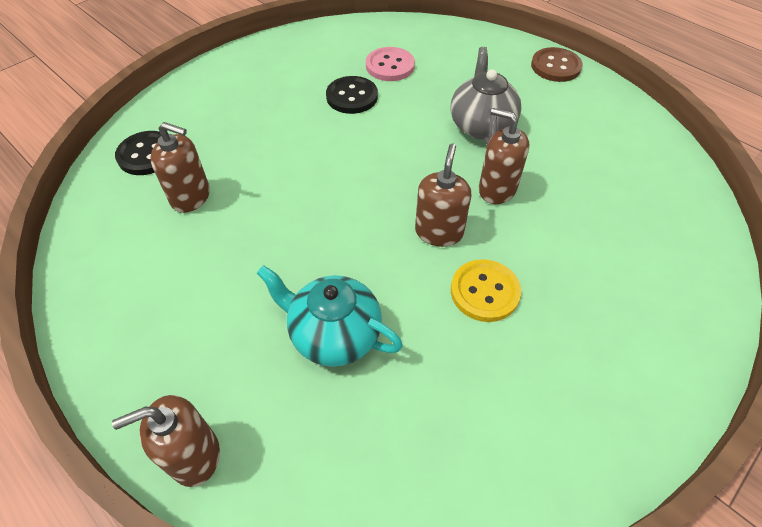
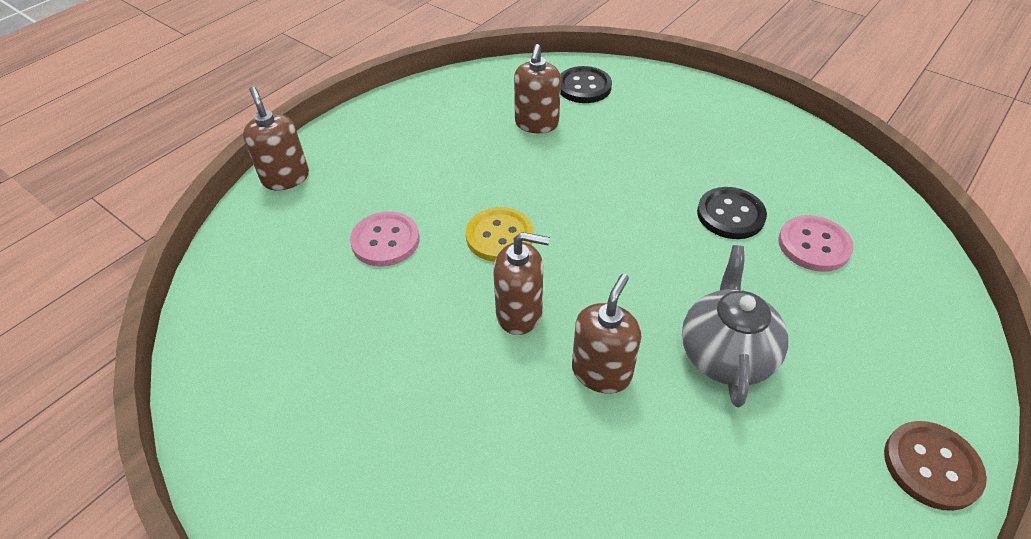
camera: 85 degrees right, 5 degrees down
turquoise teapot [257,265,403,367] -> pink button [350,211,420,267]
grey teapot [451,47,521,145] -> grey teapot turned 75 degrees counterclockwise [682,245,788,407]
yellow button [451,259,521,322] -> yellow button moved to [466,207,534,262]

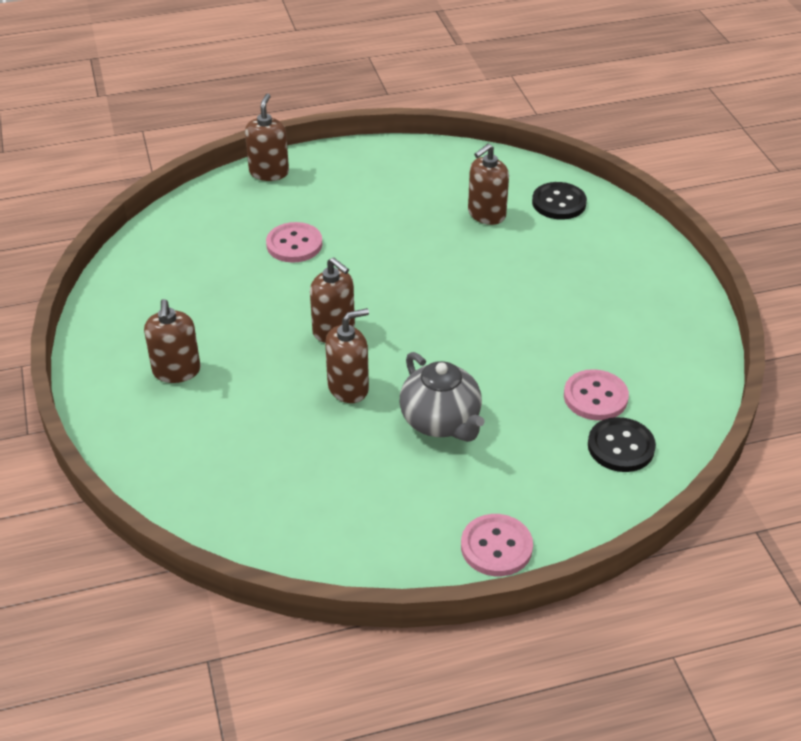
camera: 35 degrees right, 5 degrees down
yellow button [466,207,534,262] -> none
grey teapot [682,245,788,407] -> grey teapot turned 105 degrees clockwise [400,352,484,442]
black button [697,187,767,239] -> black button moved to [588,417,656,472]
brown button [884,421,987,511] -> pink button [461,514,533,576]
none -> brown soap dispenser [144,299,201,383]

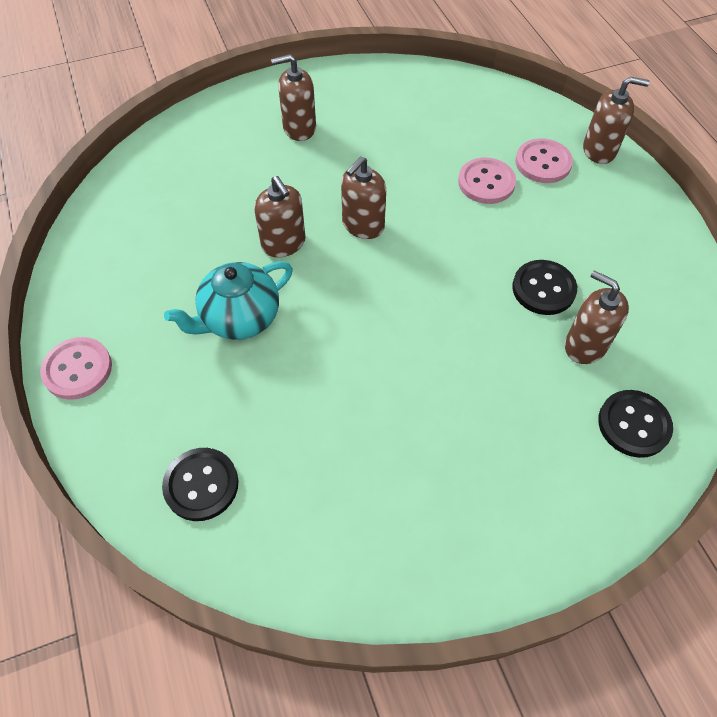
camera: 85 degrees right, 15 degrees up
grey teapot [400,352,484,442] -> turquoise teapot [164,261,293,340]
pink button [564,369,629,421] -> pink button moved to [515,138,573,183]
none -> black button [512,260,577,315]

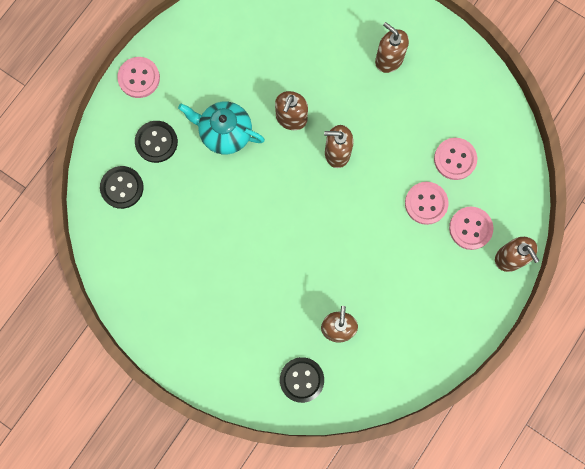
camera: 55 degrees right, 20 degrees up
black button [512,260,577,315] -> black button moved to [135,121,178,163]
none -> pink button [434,138,477,180]

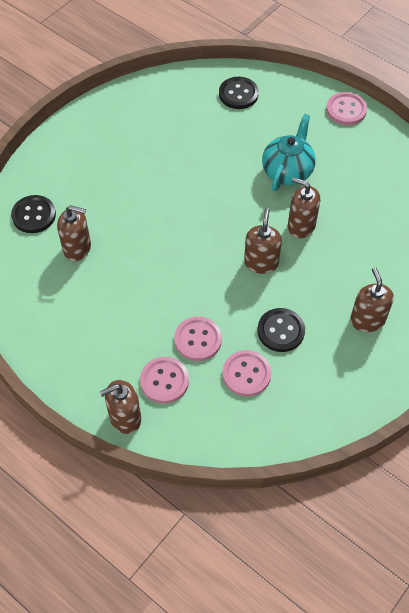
camera: 95 degrees right, 20 degrees down
black button [135,121,178,163] -> black button moved to [258,308,305,352]
brown soap dispenser [375,22,409,73] -> brown soap dispenser turned 60 degrees counterclockwise [350,267,394,332]

